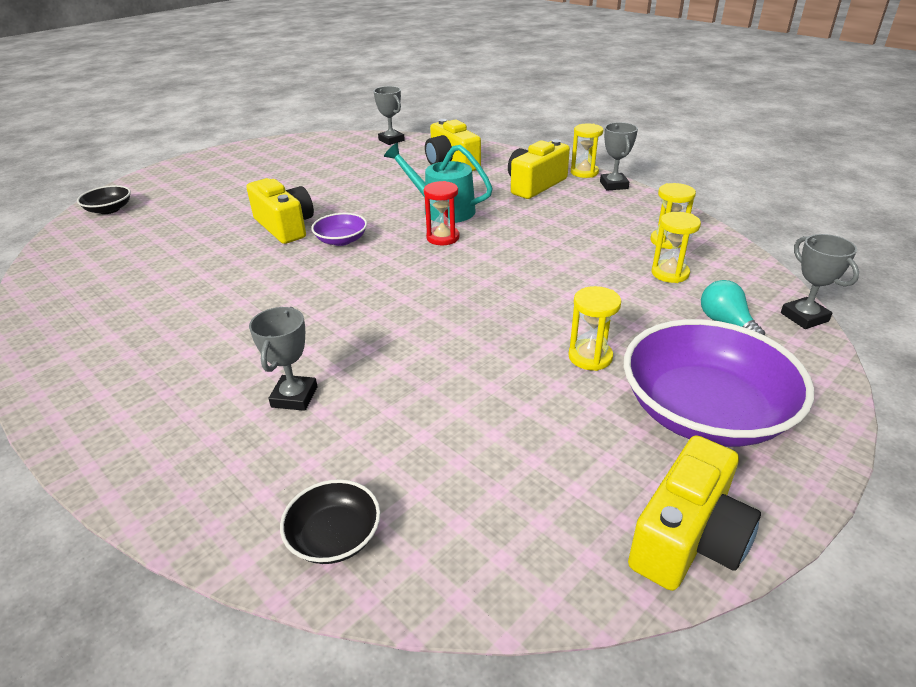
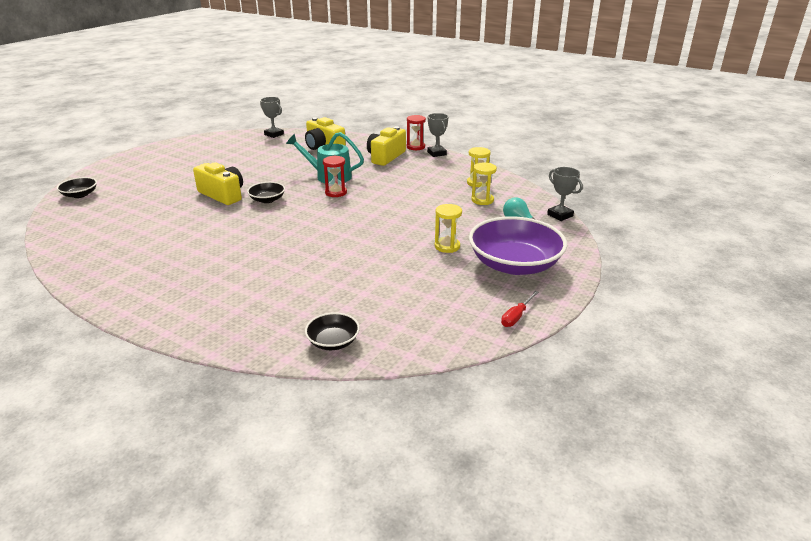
camera: 15 degrees left, 5 degrees down
grey trophy [249,307,318,411] -> none
purple bowl [311,213,367,246] -> black bowl [247,182,285,203]
yellow hourglass [571,124,603,178] -> red hourglass [407,115,426,150]
yellow camera [628,435,761,591] -> red screwdriver [501,291,539,327]

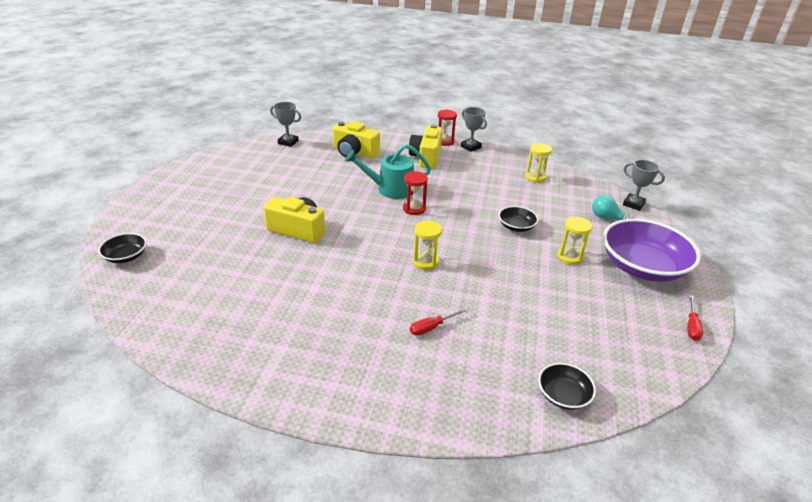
camera: 20 degrees left, 5 degrees up
black bowl [247,182,285,203] -> black bowl moved to [498,206,538,232]
yellow hourglass [471,163,497,205] -> yellow hourglass moved to [413,221,442,270]
none -> red screwdriver [410,308,469,336]

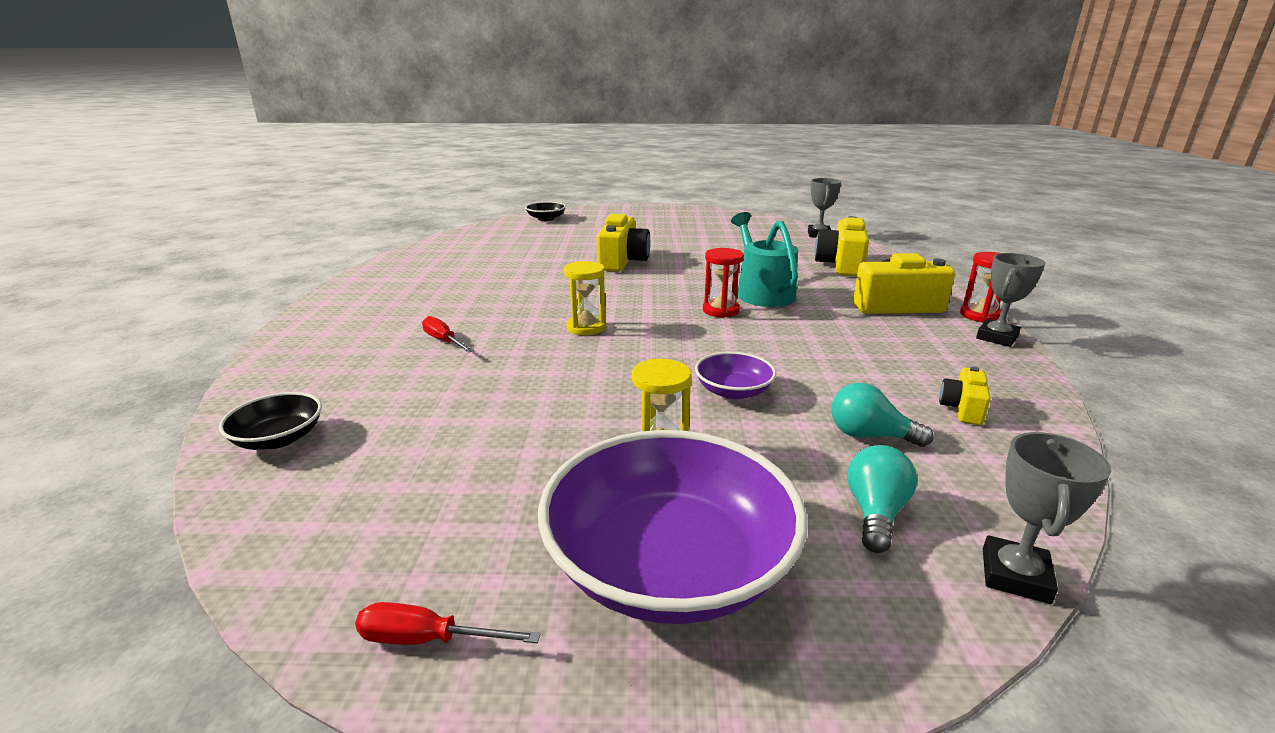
camera: 80 degrees right, 10 degrees down
black bowl [498,206,538,232] -> purple bowl [695,352,776,399]
yellow hourglass [525,143,552,183] -> yellow camera [939,367,991,425]
none -> turquoise light bulb [831,383,934,447]

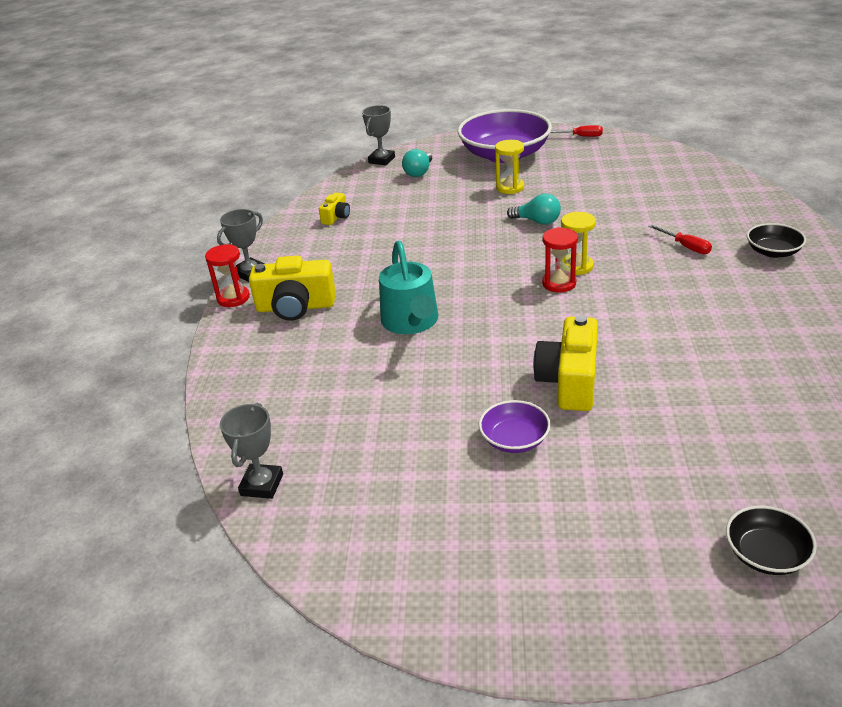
camera: 175 degrees left, 10 degrees up
black bowl [219,392,322,450] -> black bowl moved to [747,223,806,258]
purple bowl [695,352,776,399] -> purple bowl moved to [479,400,551,453]
red hourglass [703,248,744,318] -> red hourglass moved to [542,227,578,292]
yellow camera [815,216,869,276] -> none
turquoise light bulb [831,383,934,447] -> turquoise light bulb moved to [507,193,561,225]

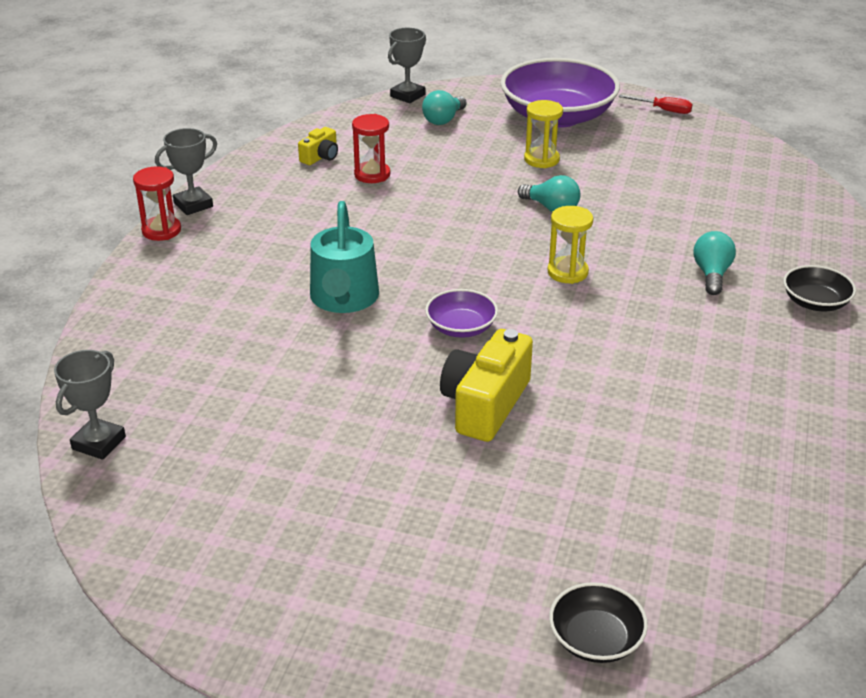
camera: 10 degrees right, 0 degrees up
yellow camera [249,256,336,321] -> none
purple bowl [479,400,551,453] -> purple bowl moved to [425,289,498,338]
red hourglass [542,227,578,292] -> red hourglass moved to [352,114,390,183]
red screwdriver [648,224,712,254] -> turquoise light bulb [693,231,736,295]

